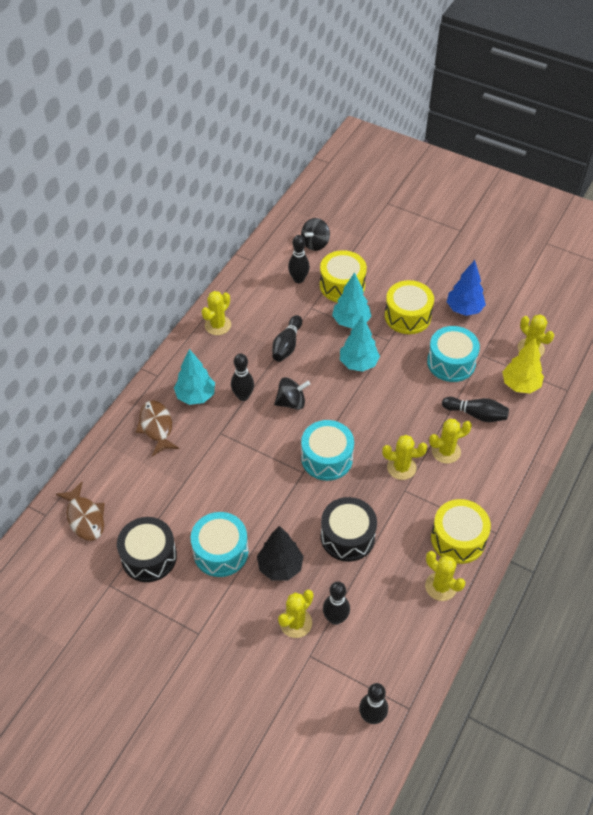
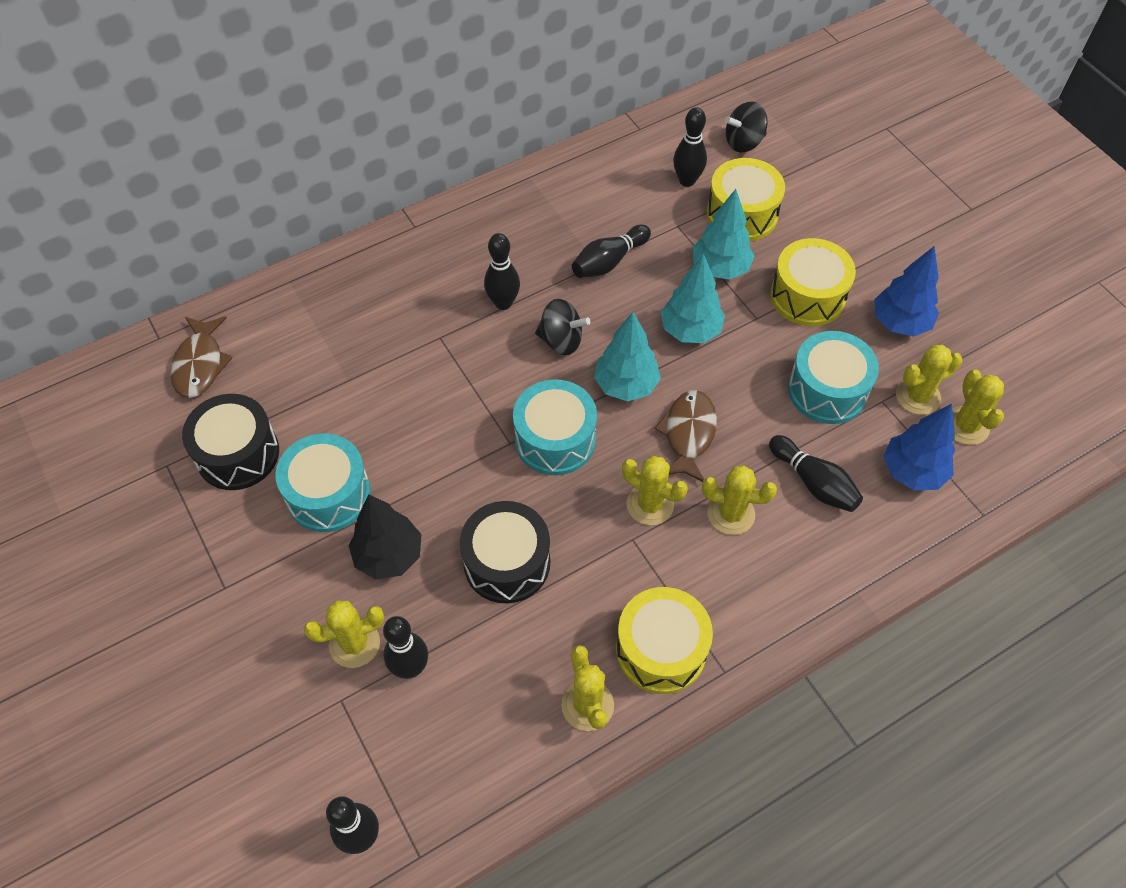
camera: 30 degrees right, 5 degrees up
brown fish [136,401,179,456] -> brown fish moved to [654,390,717,482]
turquoise tree [174,349,215,405] -> turquoise tree moved to [594,312,661,401]
yellow cactus [202,291,231,335] -> yellow cactus moved to [896,345,962,415]
yellow tree [503,338,544,393] -> blue tree [883,404,955,491]

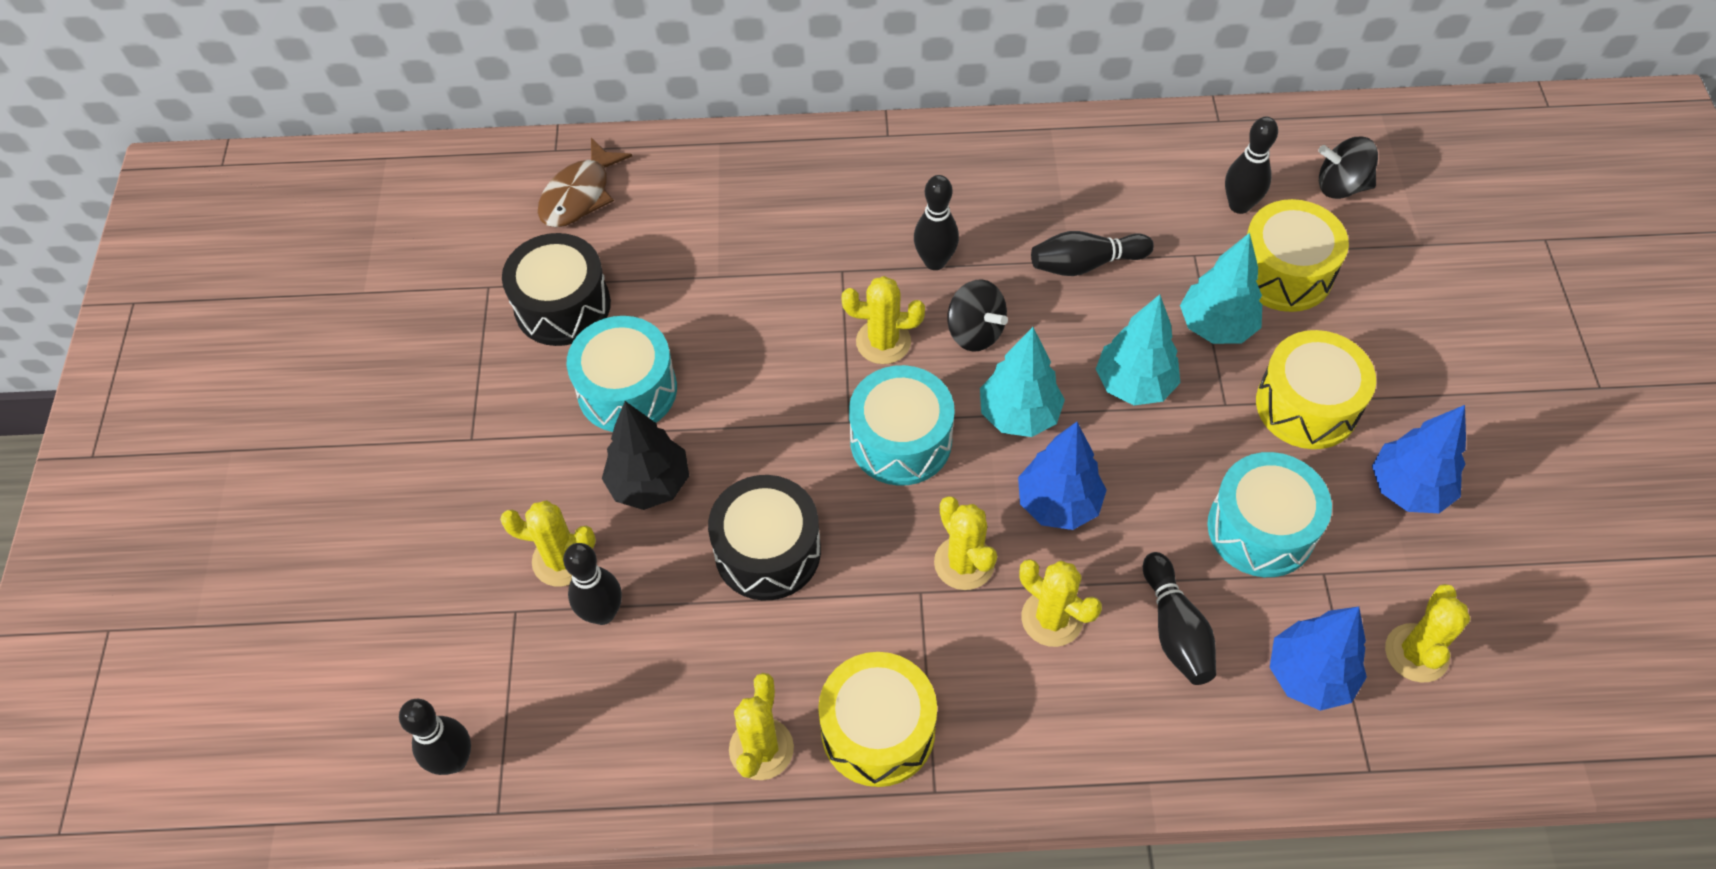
camera: 30 degrees right, 0 degrees up
brown fish [654,390,717,482] -> blue tree [1018,422,1107,530]
yellow cactus [896,345,962,415] -> yellow cactus moved to [841,276,925,364]

